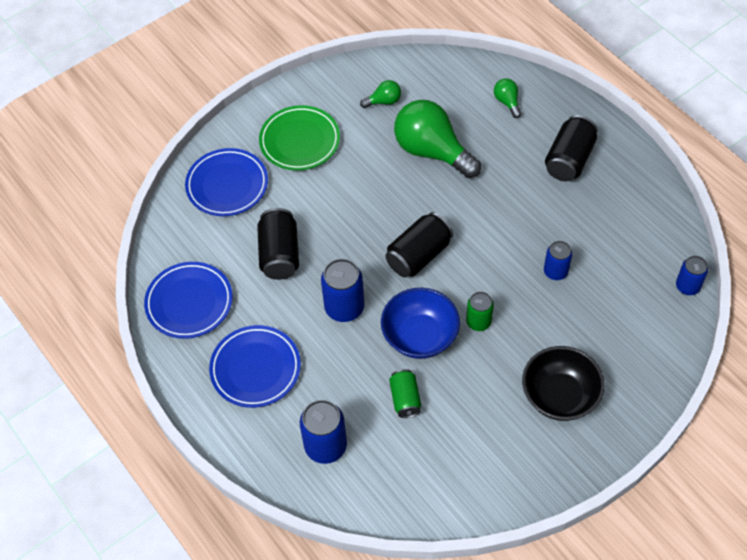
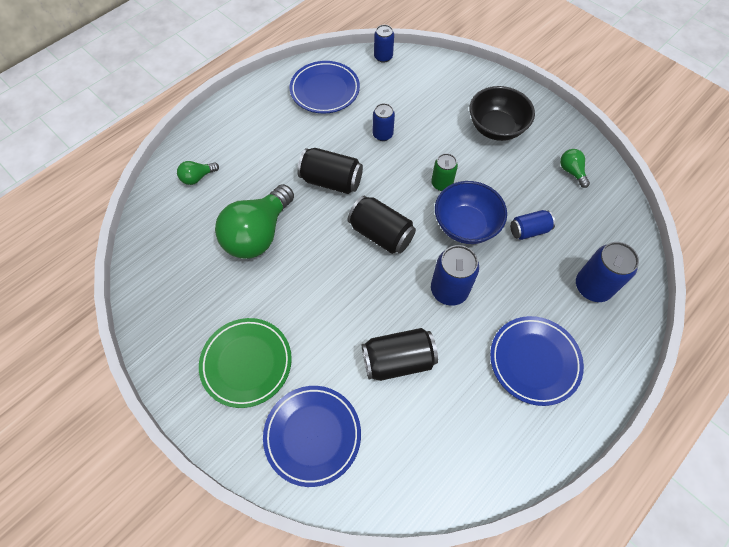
camera: 100 degrees left, 5 degrees up
blue plate [144,262,233,339] -> blue plate moved to [290,61,360,113]
green light bulb [360,80,401,108] -> green light bulb moved to [560,149,590,188]
green can [389,369,421,418] -> blue can [510,210,555,240]
black can [545,115,598,181] -> black can moved to [297,148,363,194]

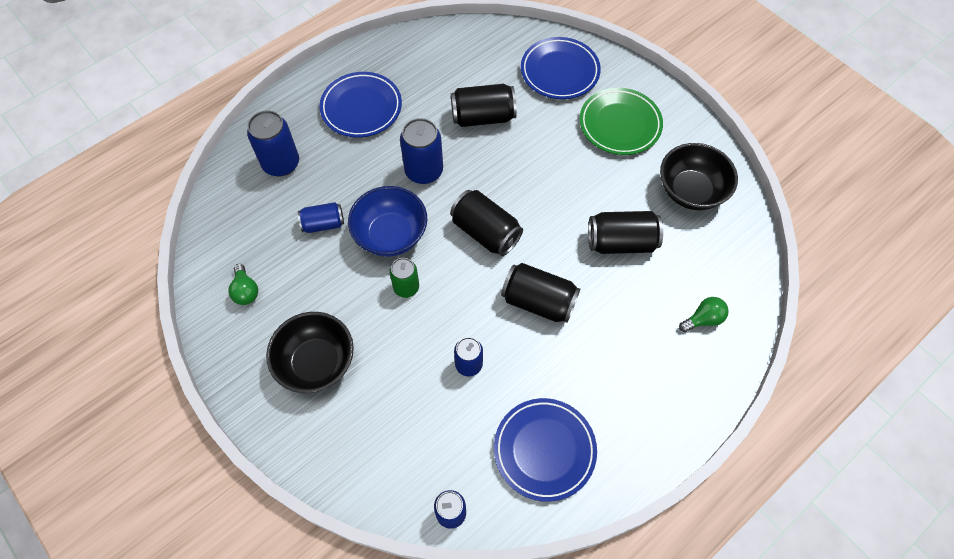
camera: 175 degrees left, 0 degrees up
green light bulb [215,184,294,259] -> black can [588,211,663,254]
none -> black bowl [660,143,738,210]

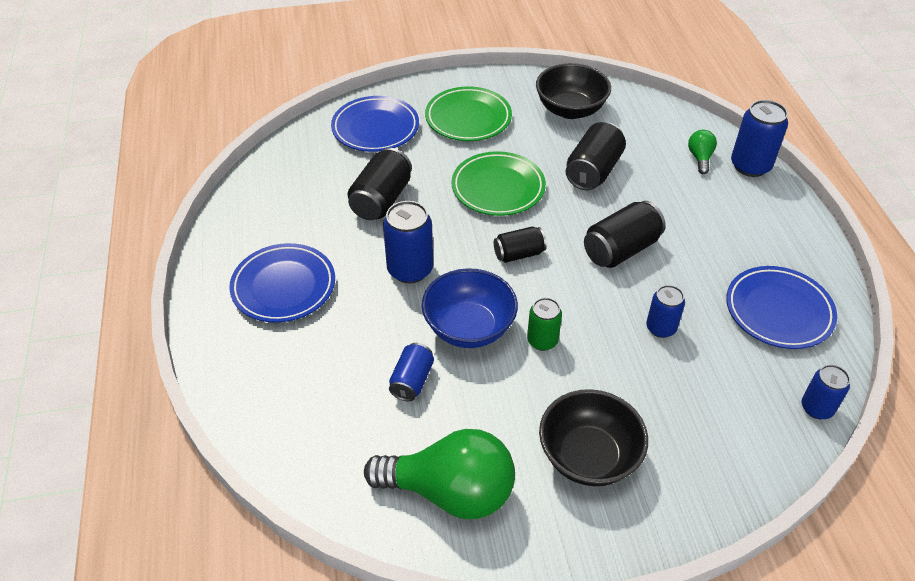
camera: 60 degrees left, 15 degrees down
green light bulb [228,264,258,305] -> green light bulb [364,429,515,519], size x2.24
blue can [247,110,299,176] -> blue can moved to [731,100,788,177]
black can [450,190,523,256] -> black can [494,227,547,263], size x0.63
none -> green plate [451,151,546,216]

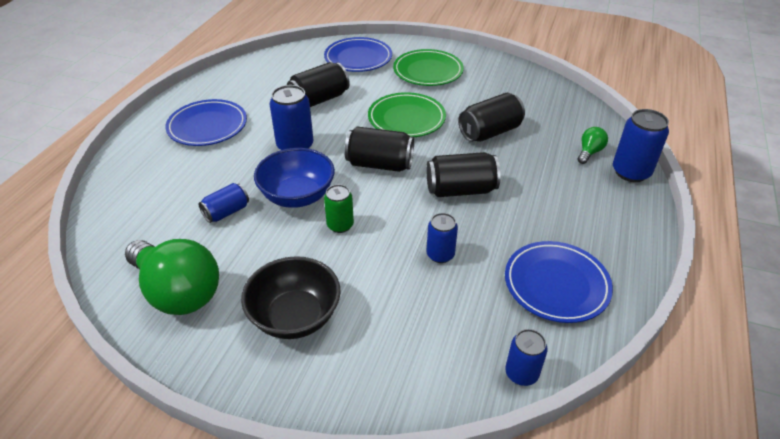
camera: 30 degrees right, 5 degrees down
black can [494,227,547,263] -> black can [344,127,414,172], size x1.59
black bowl [536,63,611,119] -> none

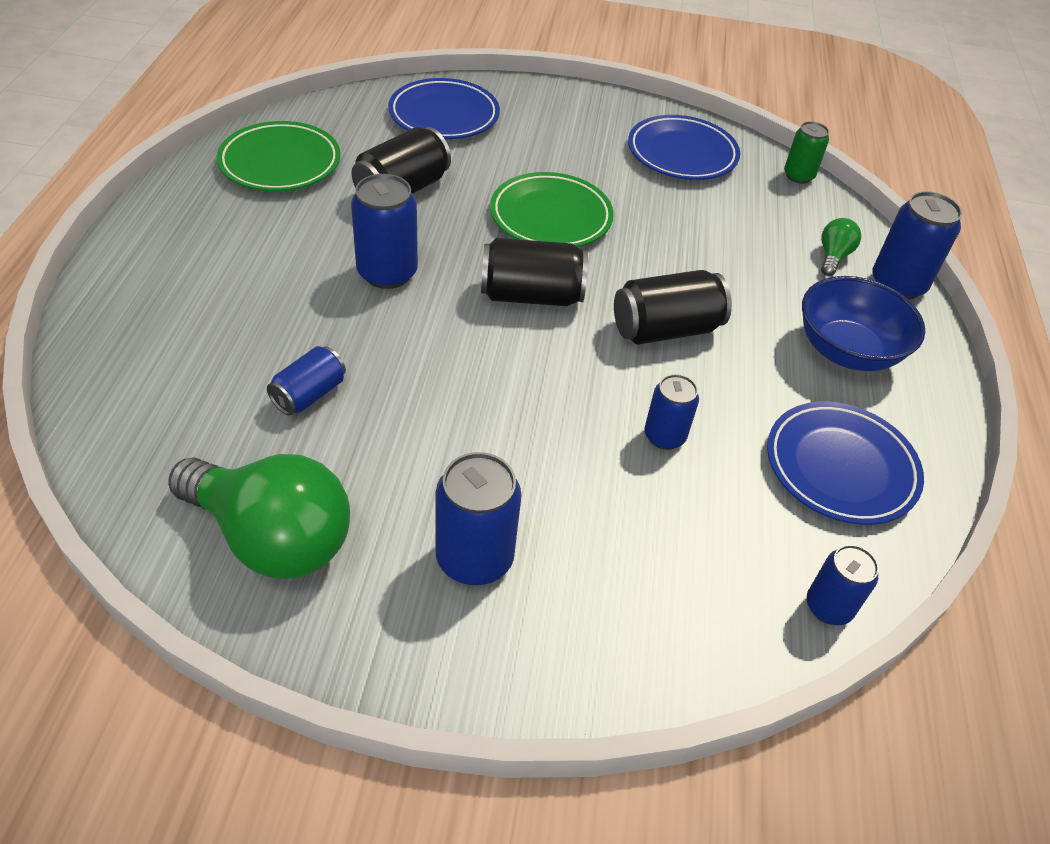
camera: 15 degrees left, 5 degrees up
blue plate [165,99,247,146] -> blue plate moved to [628,115,740,180]
black bowl [241,256,341,339] -> blue can [435,452,522,585]
blue bowl [254,148,335,208] -> blue bowl moved to [802,276,926,371]
green can [324,184,354,233] -> green can moved to [784,121,829,184]
green plate [393,49,464,86] -> green plate moved to [217,121,340,191]
black can [458,93,525,142] -> none

